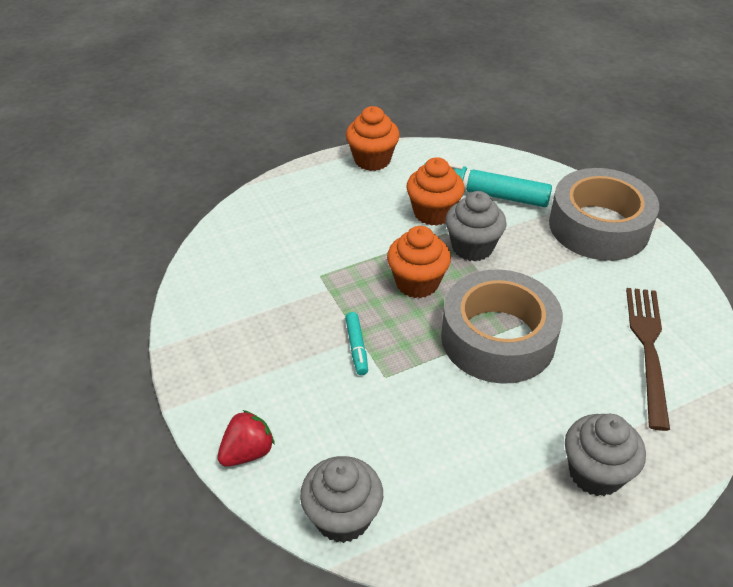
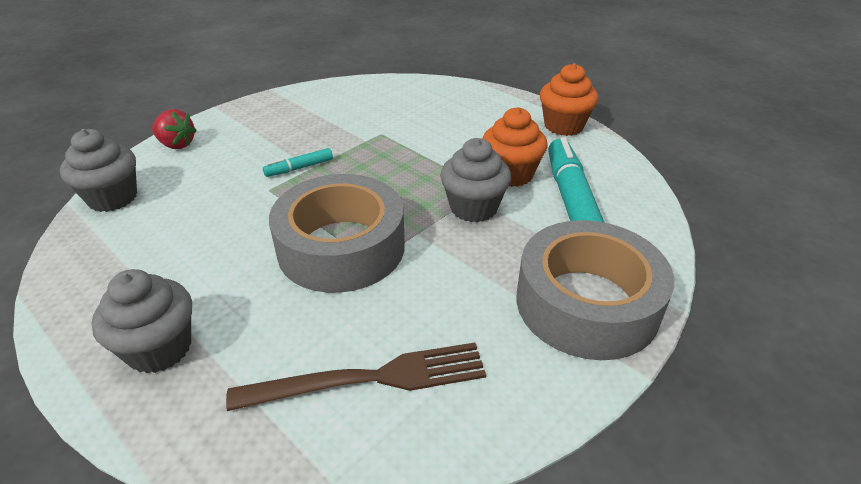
camera: 70 degrees right, 5 degrees down
orange cupcake [387,226,451,298] -> none

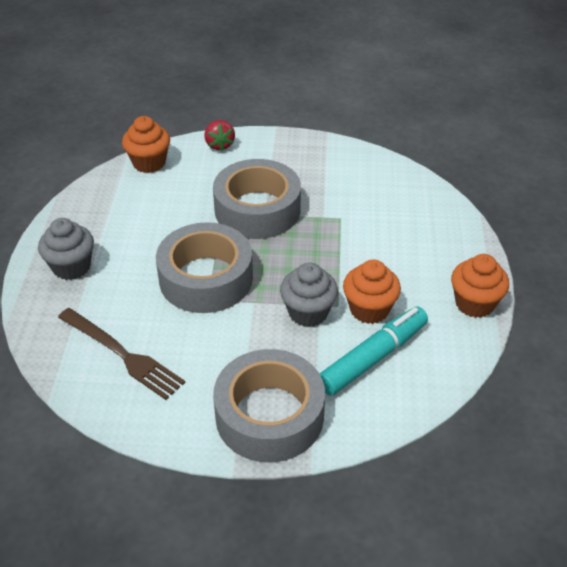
camera: 50 degrees right, 5 degrees up
grey cupcake [60,129,137,212] -> orange cupcake [122,116,170,173]
turquoise marker [263,148,333,177] -> grey tape [213,159,301,239]

